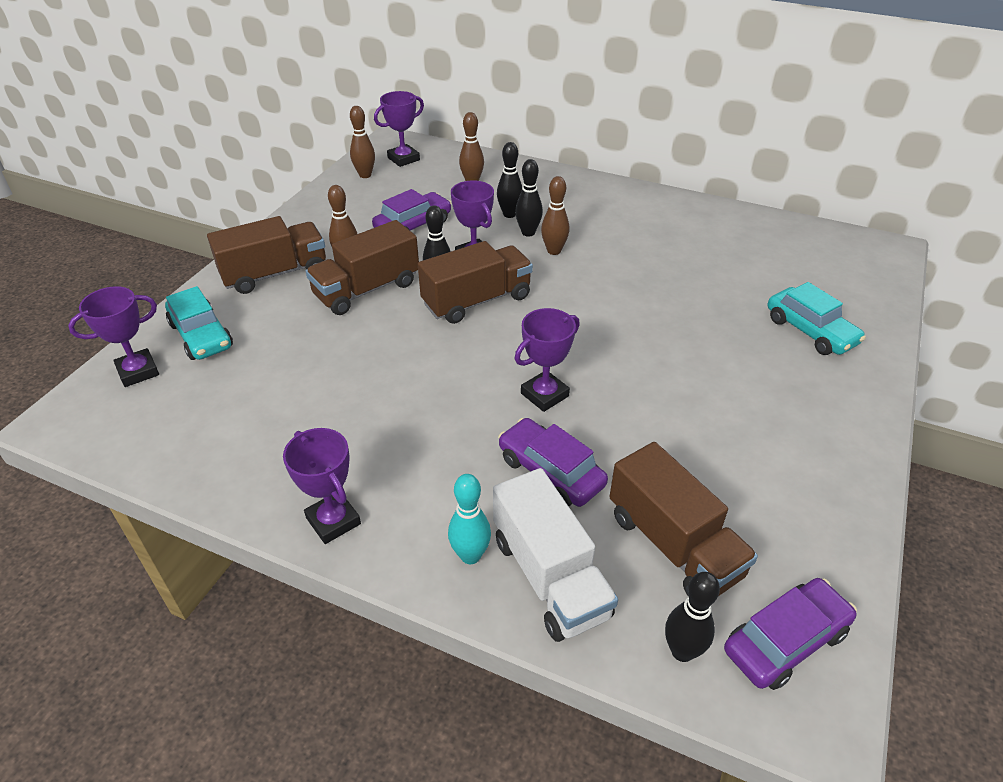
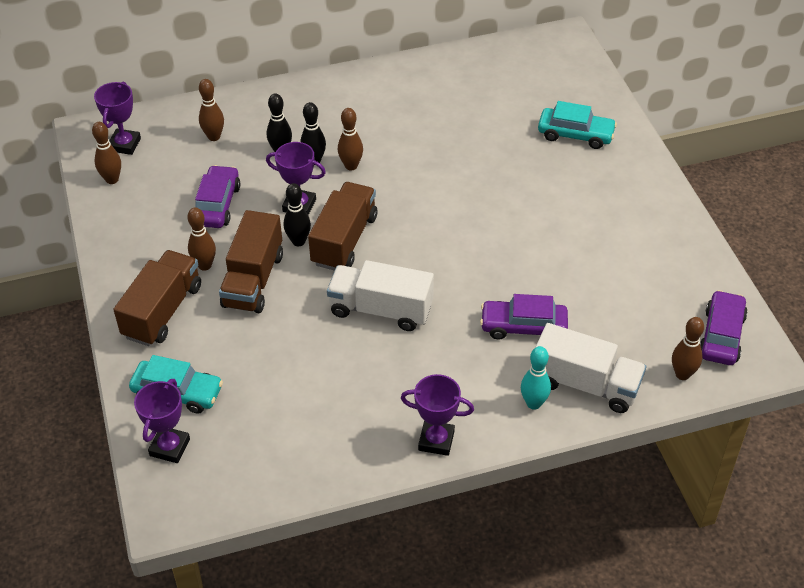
camera: 40 degrees left, 5 degrees up
purple trophy [515,308,580,412] -> none
brown truck [609,442,758,596] -> none
black bowling pin [665,572,720,662] -> brown bowling pin [672,317,704,380]
none -> white truck [327,260,434,331]

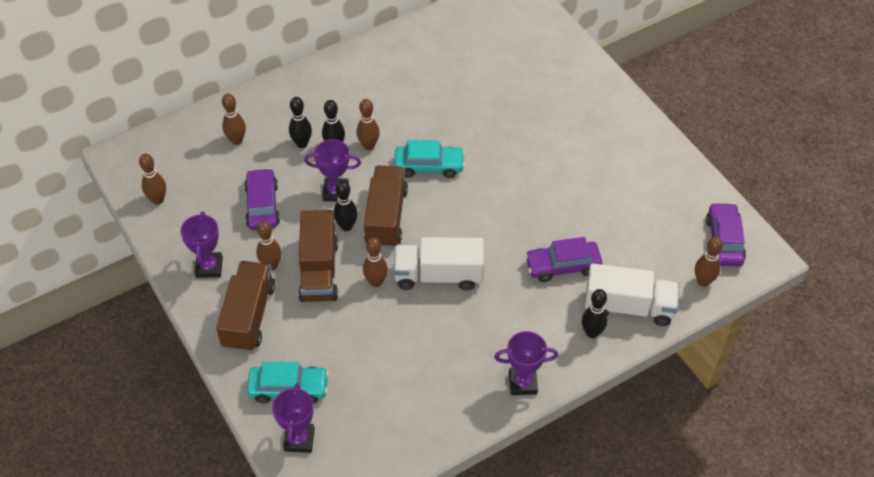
camera: 15 degrees left, 5 degrees up
purple trophy [94,82,141,155] -> purple trophy moved to [180,212,223,278]
turquoise bowling pin [521,346,551,410] -> black bowling pin [582,289,608,338]
turquoise car [538,101,617,149] -> turquoise car moved to [394,140,465,178]
none -> brown bowling pin [363,237,388,287]

